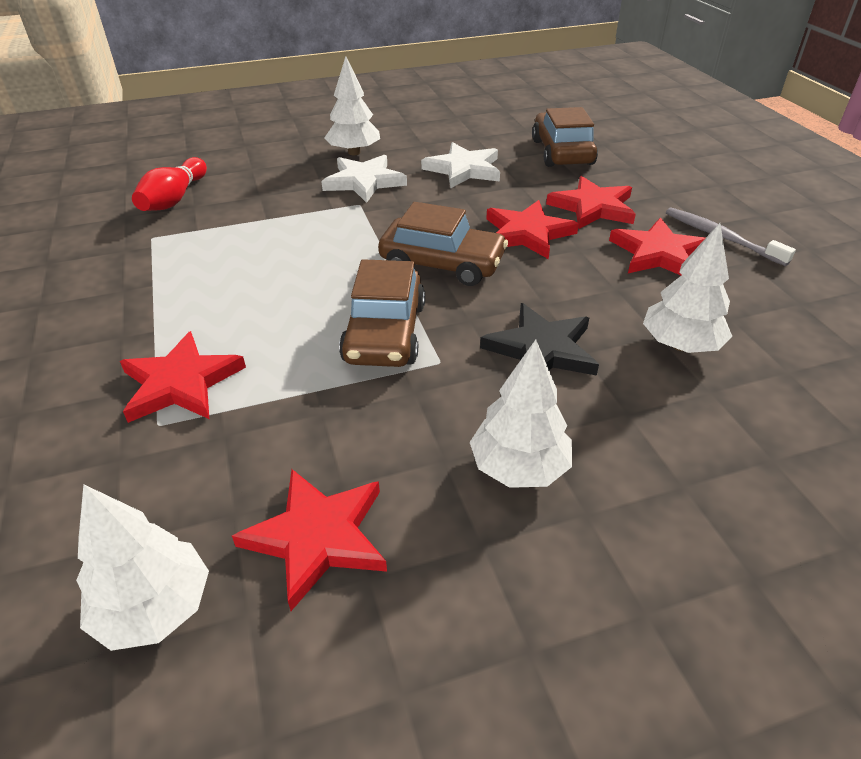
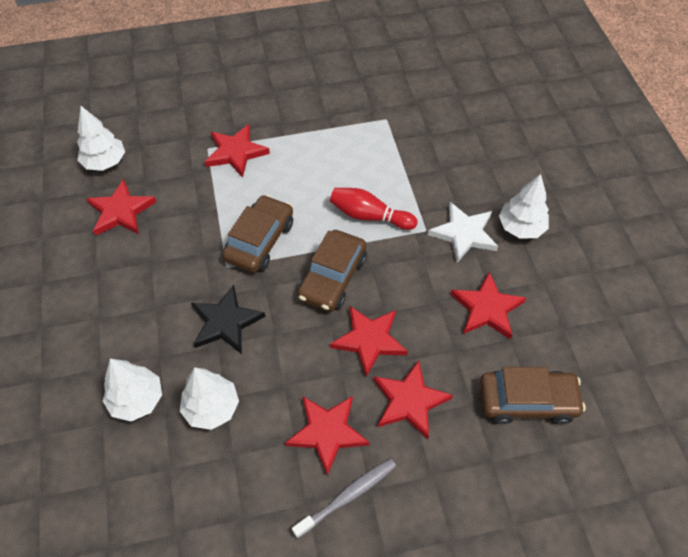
camera: 95 degrees right, 15 degrees up
red bowling pin [132,157,207,211] -> red bowling pin moved to [330,188,417,230]
brown car [339,259,425,367] -> brown car turned 105 degrees clockwise [222,195,293,273]
white star [421,142,500,189] -> red star [450,271,526,339]
white tree [470,340,572,488] -> white tree moved to [103,359,162,421]

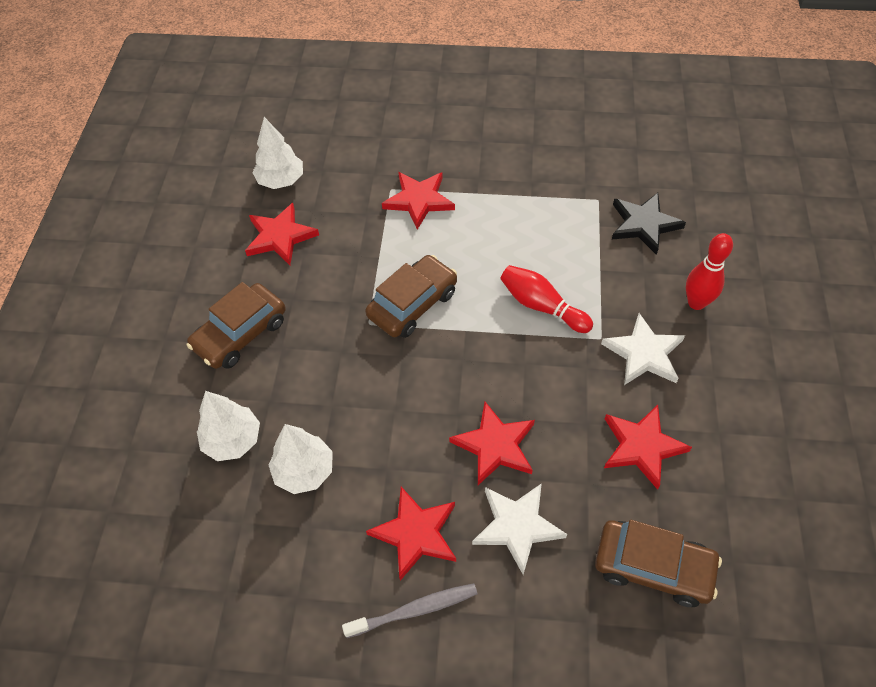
camera: 20 degrees right, 0 degrees up
black star [191,285,265,354] -> black star moved to [612,193,686,255]
brown car [297,230,367,312] -> brown car moved to [186,282,286,369]
red star [373,360,453,439] -> white star [472,483,567,575]
white tree [499,174,549,239] -> none
none -> red bowling pin [686,233,733,310]

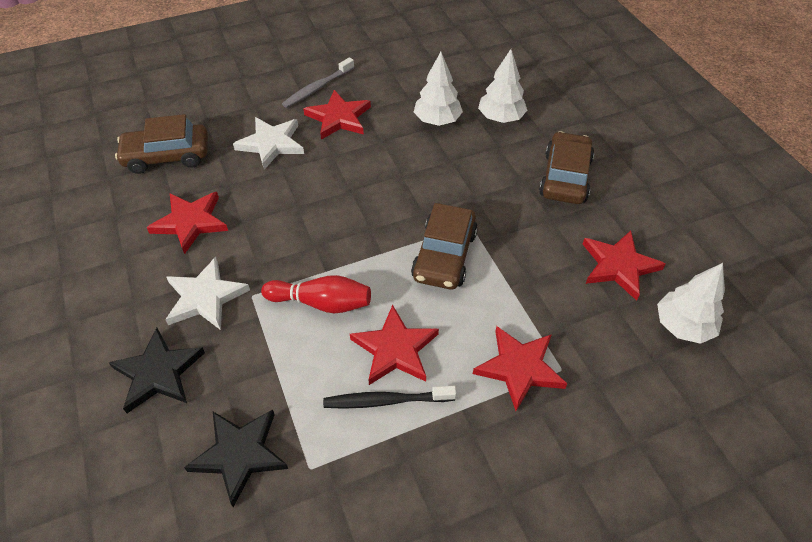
camera: 150 degrees right, 5 degrees down
red star [449,402,535,485] -> red star moved to [350,305,439,385]
red bowling pin [686,233,733,310] -> black star [108,328,205,413]
none -> black toothbrush [323,386,456,409]

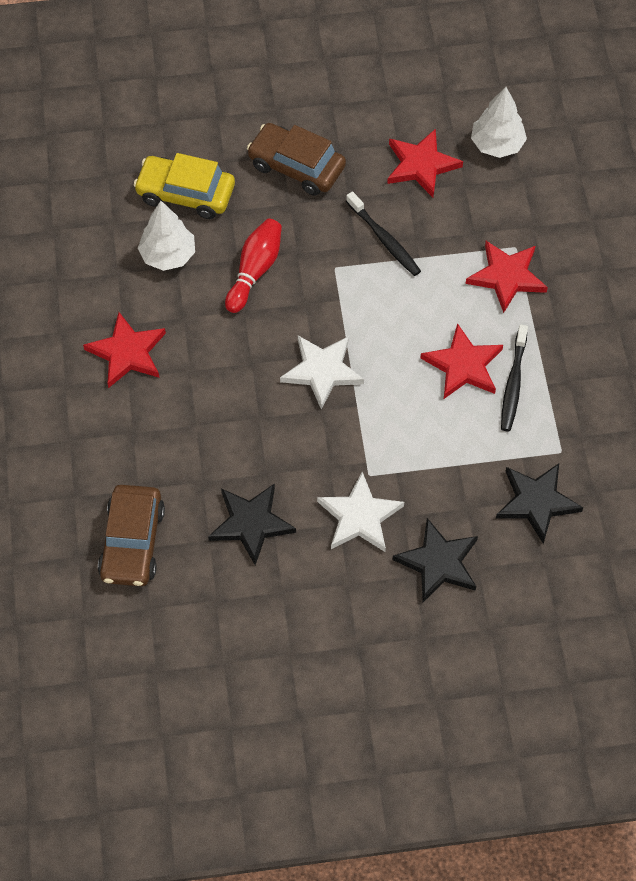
camera: 75 degrees left, 10 degrees up
red star [146,192,228,254] -> black star [208,484,296,565]
white star [233,117,304,170] -> white star moved to [280,336,364,410]
red bowling pin [261,275,371,313] -> red bowling pin moved to [225,219,282,313]
grey toothbrush [282,57,354,108] -> none
brown car [411,203,478,289] -> none
white tree [478,49,527,123] -> yellow car [134,153,235,219]
none -> black toothbrush [346,191,421,276]

